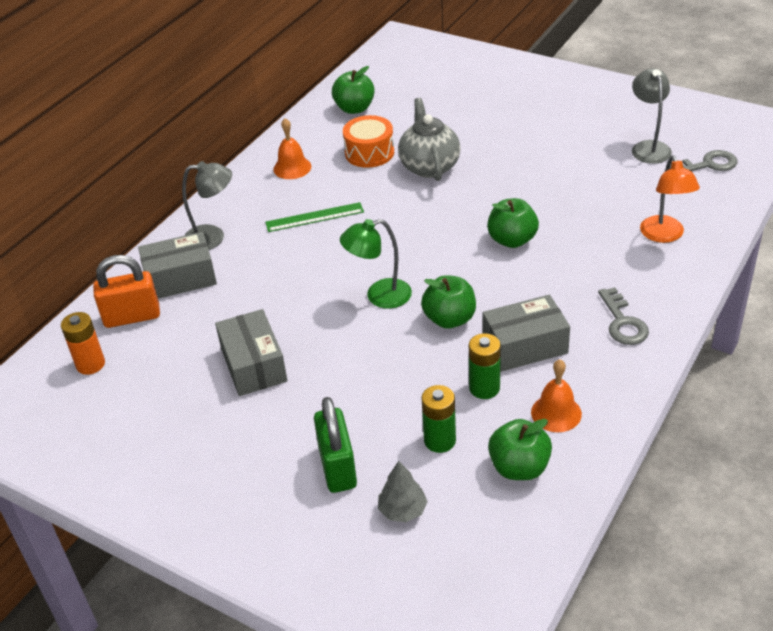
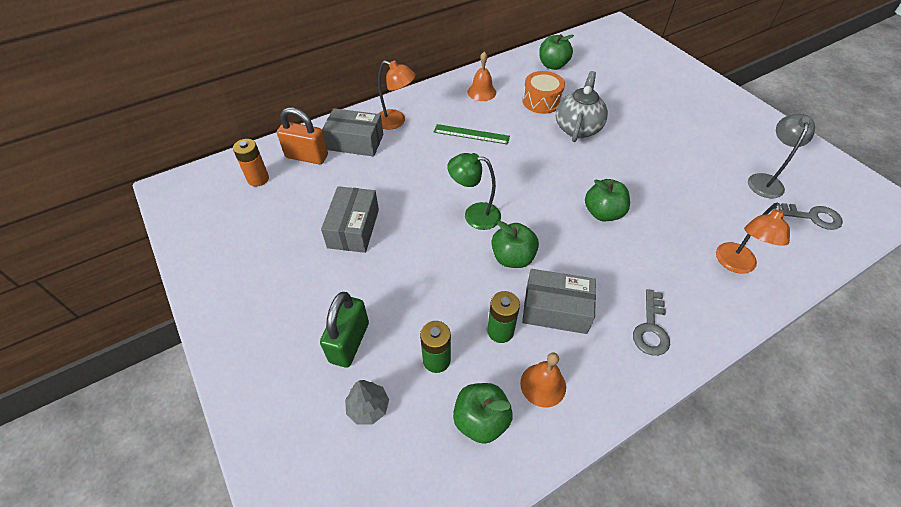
camera: 25 degrees right, 10 degrees up
grey lamp [182,161,232,250] -> orange lamp [378,60,416,130]

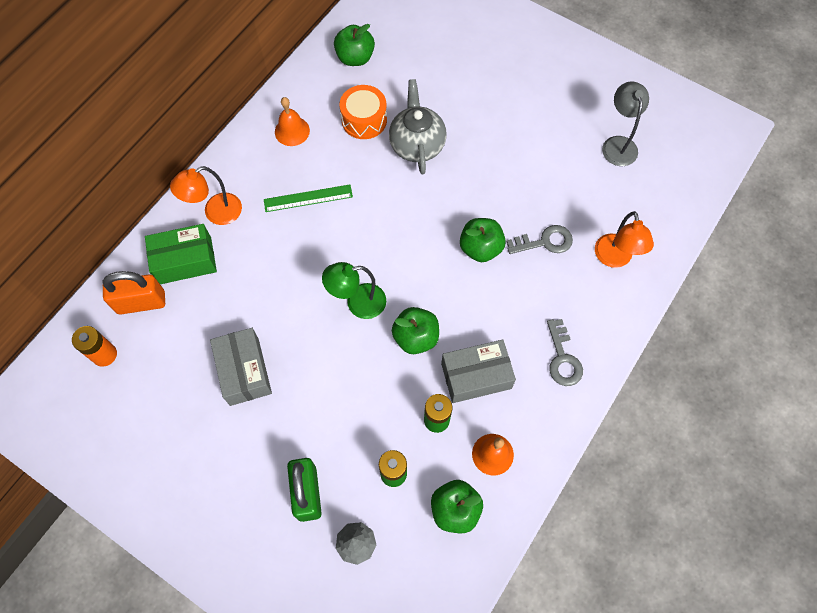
camera: 25 degrees left, 15 degrees up
grey box [322,108,383,157] -> green box [145,224,217,284]
orange lamp [378,60,416,130] -> orange lamp turned 150 degrees clockwise [170,166,242,225]
grey key [774,203,843,230] -> grey key moved to [506,225,573,254]

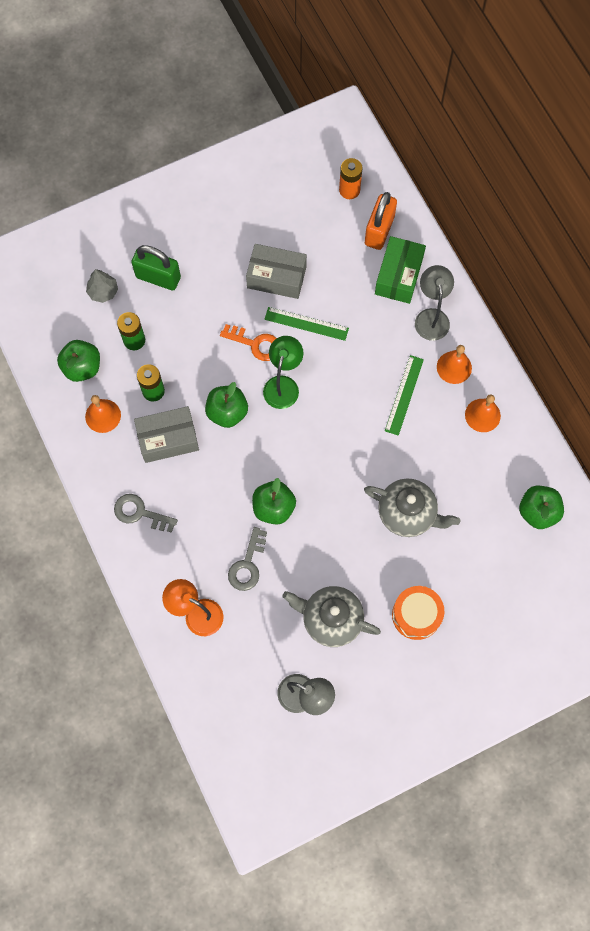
camera: 120 degrees right, 5 degrees up
orange lamp [170,166,242,225] -> grey lamp [415,265,454,341]
orange drum [339,85,387,139] -> orange drum moved to [392,586,444,640]
grey box [441,339,516,403] -> grey box turned 60 degrees clockwise [134,406,199,463]
none -> orange key [220,324,277,361]
none -> green ruler [264,307,349,341]
none -> grey teapot [282,586,381,647]
none -> orange bell [437,345,472,384]

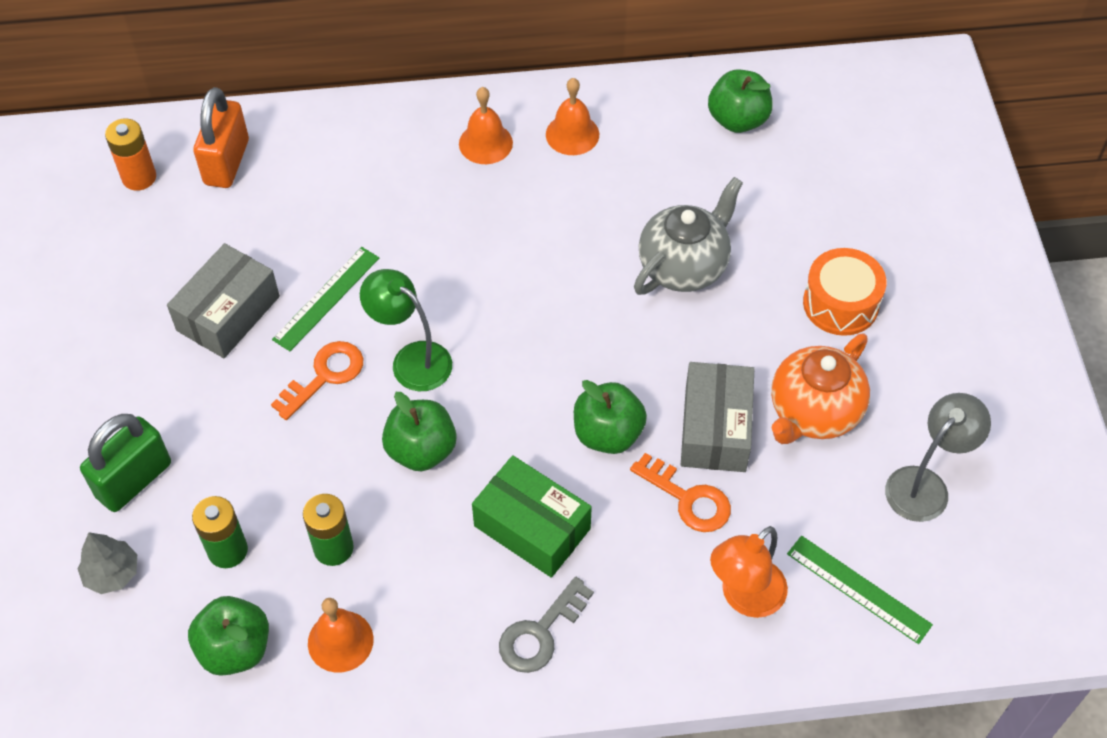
camera: 70 degrees left, 15 degrees down
grey box [134,406,199,463] -> grey box moved to [681,362,754,472]
grey key [228,527,267,591] -> orange key [630,453,731,532]
grey teapot [282,586,381,647] -> orange teapot [771,333,870,444]
orange padlock [365,192,397,250] -> orange padlock turned 60 degrees clockwise [193,87,249,188]
green box [375,236,426,304] -> green box moved to [472,455,592,578]
green ruler [385,355,424,436] -> green ruler moved to [787,536,933,644]
grey lamp [415,265,454,341] -> none

